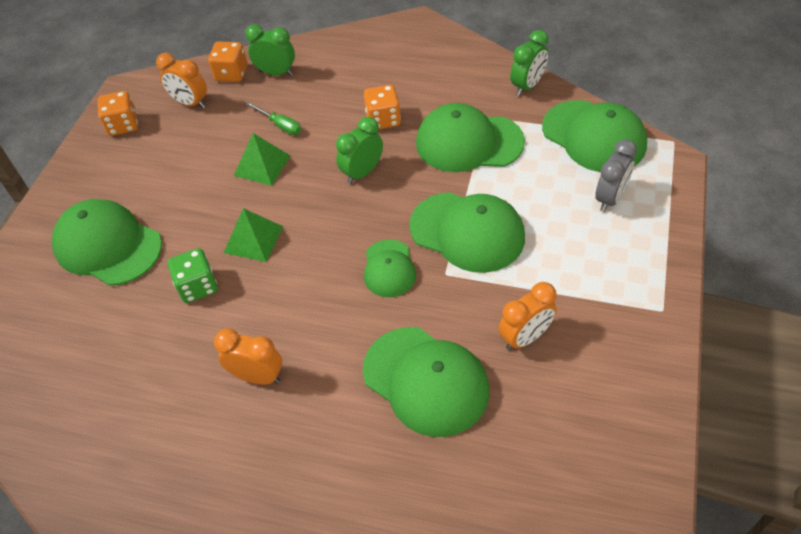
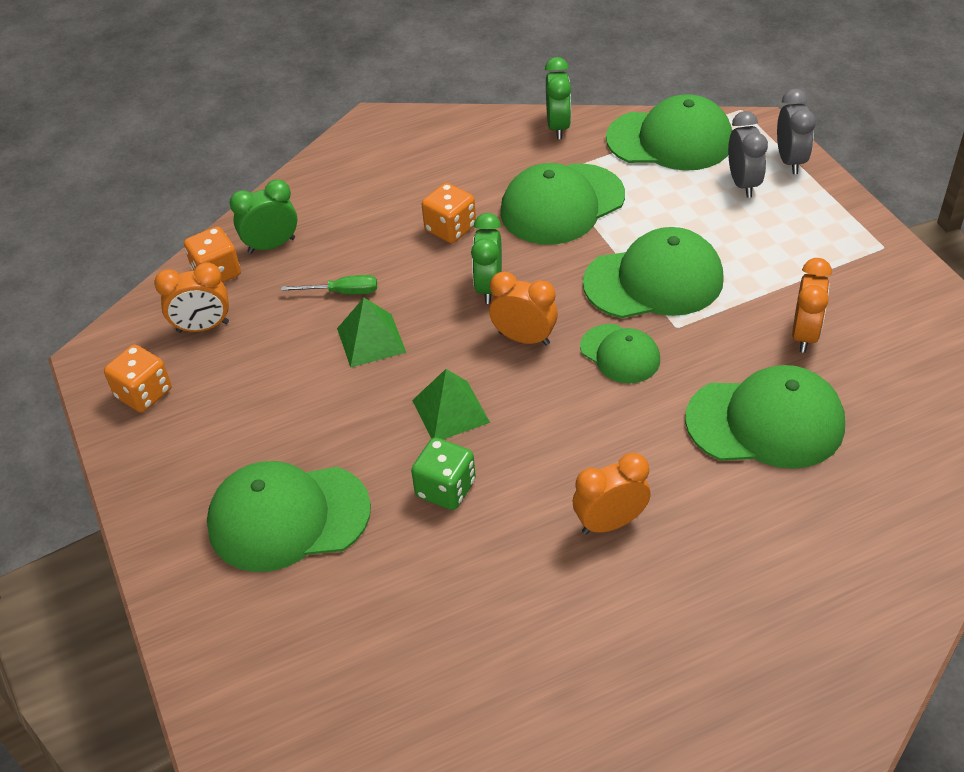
camera: 40 degrees left, 5 degrees down
none -> orange clock [489,272,558,346]
none -> grey clock [777,89,816,174]

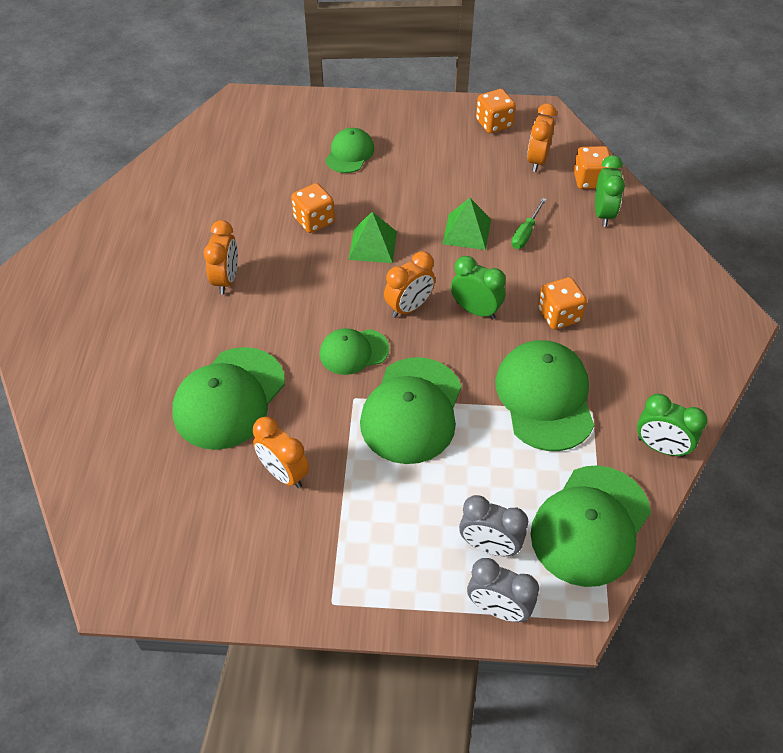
camera: 115 degrees right, 5 degrees up
green cap [207,461,371,572] -> green cap [326,128,374,173], size x0.58
green dice [411,437,476,510] -> orange dice [291,183,335,233]

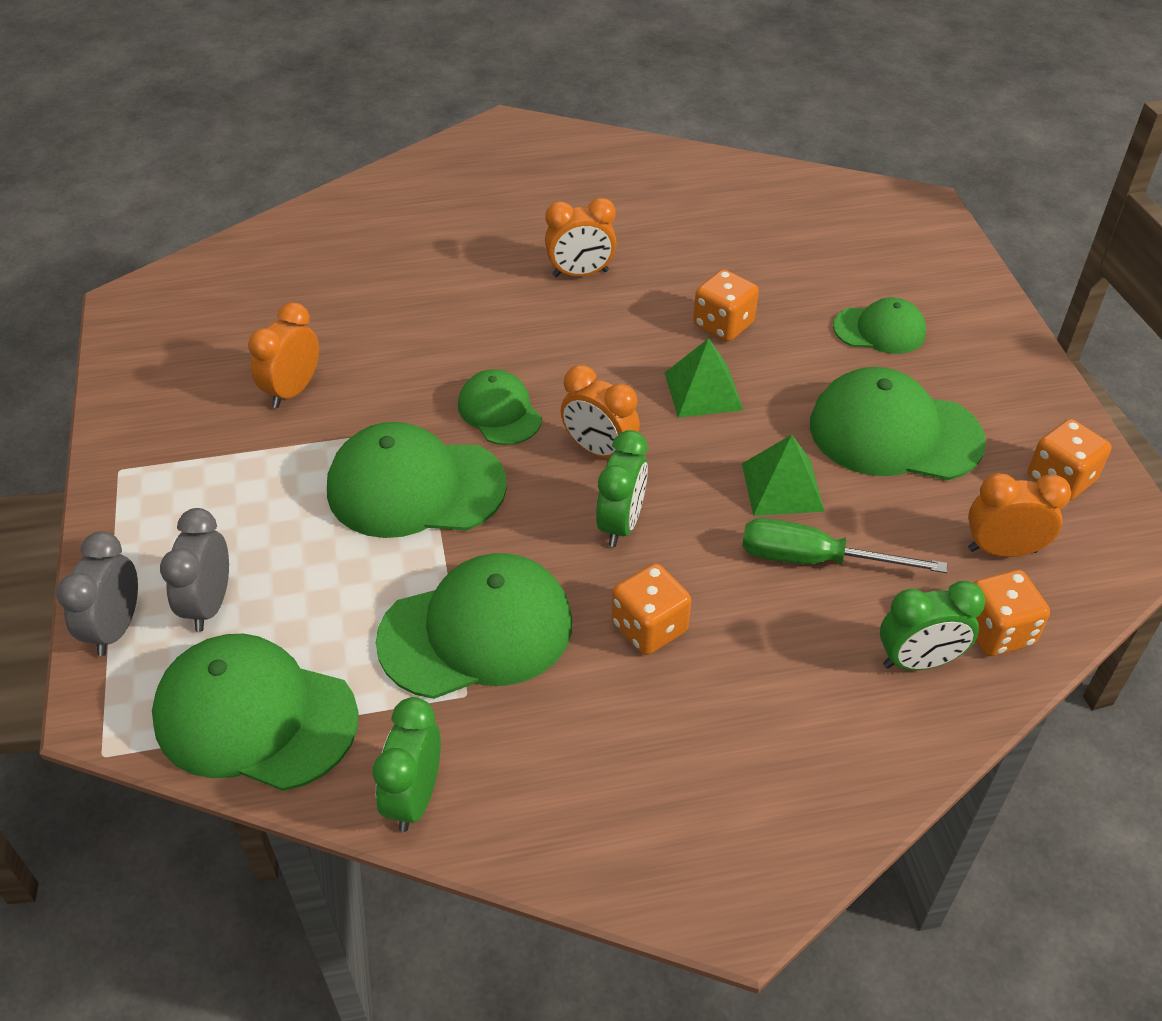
camera: 75 degrees right, 5 degrees down
green cap [172,347,285,450] -> green cap moved to [810,367,986,480]
green screwdriver [511,198,547,249] -> green screwdriver [742,518,947,573], size x1.54

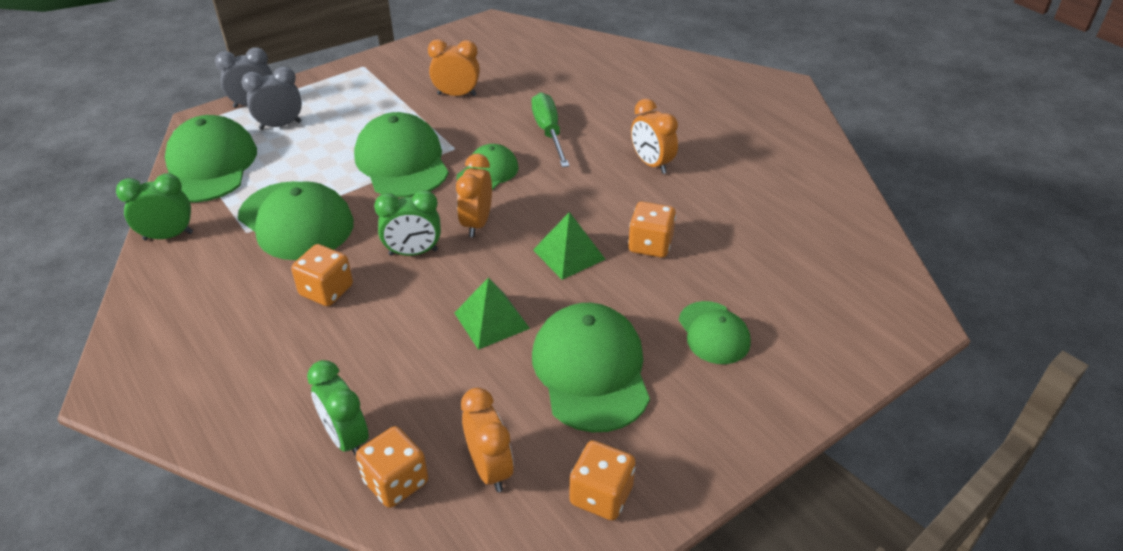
camera: 65 degrees right, 5 degrees down
green screwdriver [742,518,947,573] -> green screwdriver moved to [532,92,569,167]

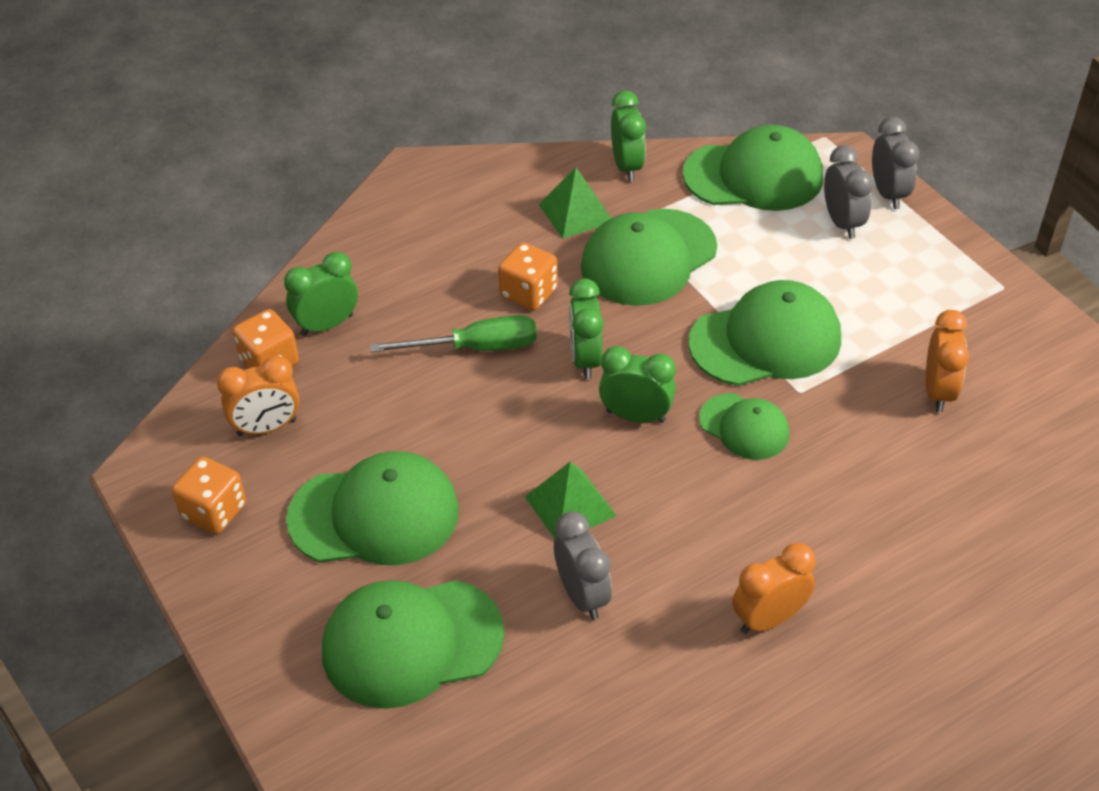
camera: 95 degrees right, 5 degrees up
green pyramid [454,278,530,350] -> green pyramid moved to [539,168,611,239]
orange clock [456,154,492,237] -> green clock [599,346,676,423]
green screwdriver [532,92,569,167] -> green screwdriver moved to [370,315,537,352]
orange dice [628,201,676,258] -> grey clock [554,512,612,620]
green cap [679,301,751,364] -> green cap [322,580,505,709], size x1.73

